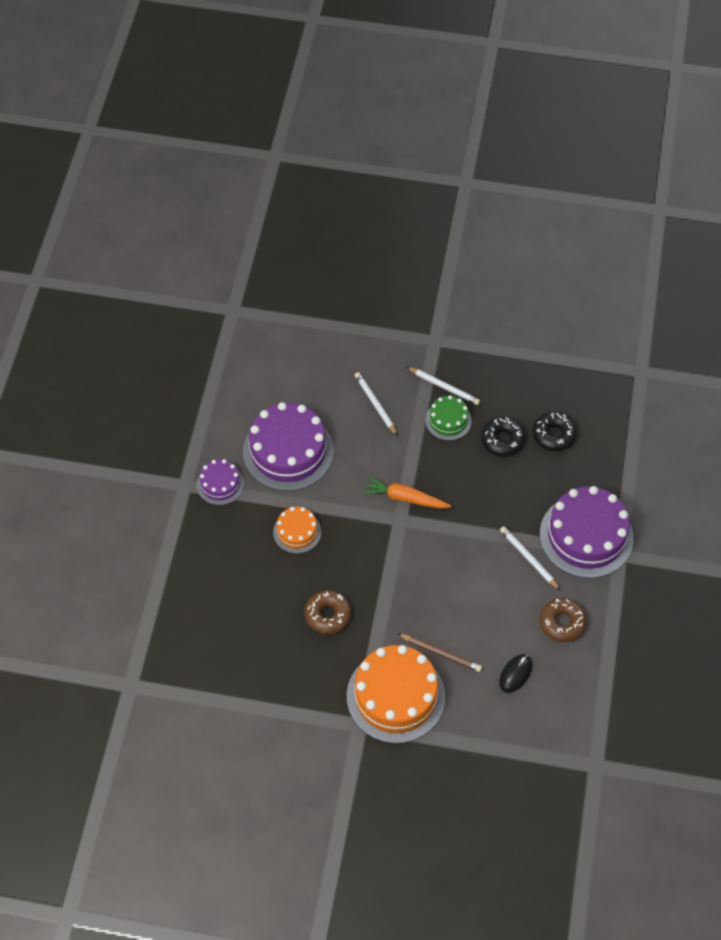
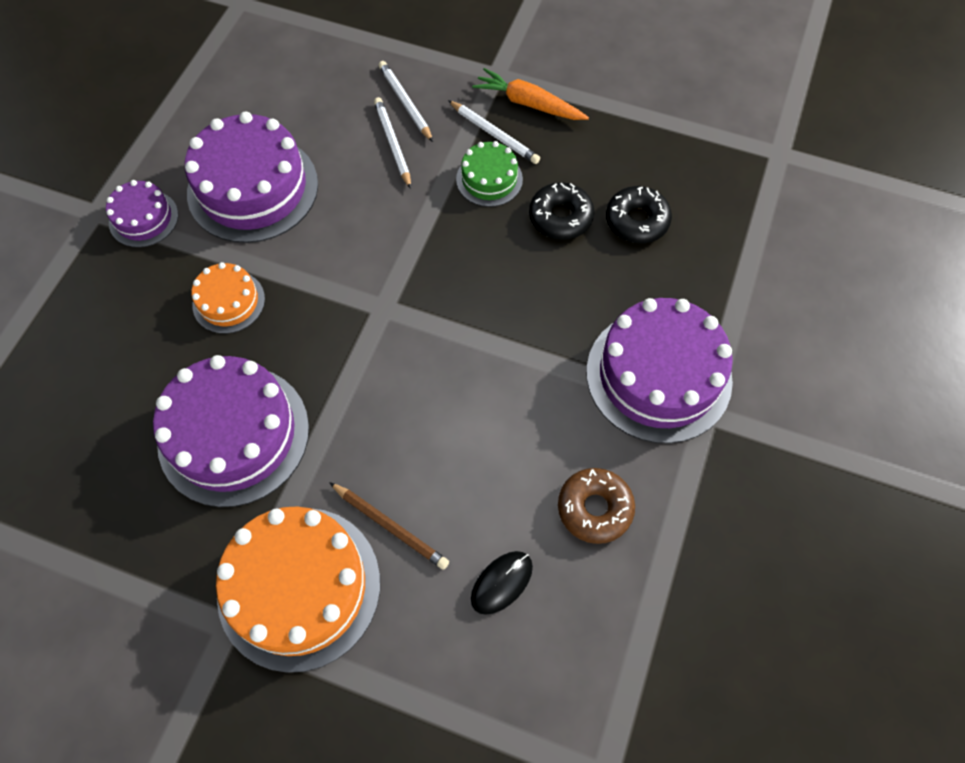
camera: 10 degrees right, 5 degrees up
brown donut [304,590,351,634] -> purple cake [153,355,309,507]
orange carrot [362,476,451,509] -> orange carrot moved to [472,68,589,120]
white pencil [500,526,560,590] -> white pencil moved to [379,61,433,142]

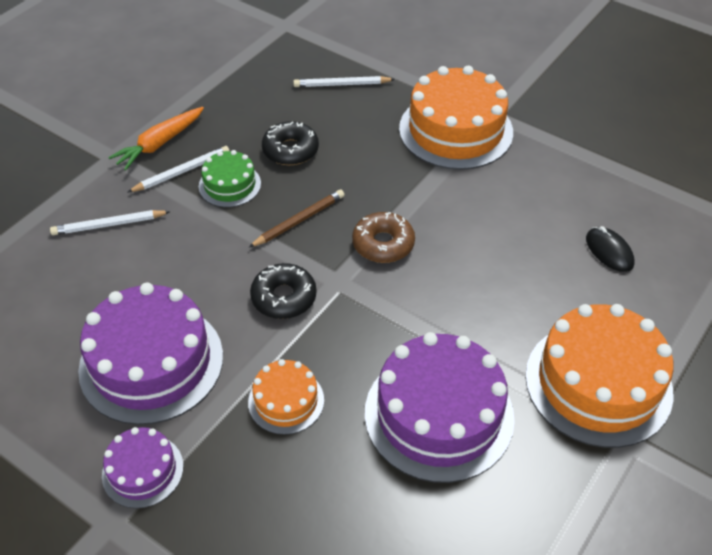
camera: 75 degrees left, 15 degrees down
brown pencil [329,482,449,570] -> brown pencil moved to [248,189,345,248]
white pencil [374,97,411,189] -> white pencil moved to [293,76,395,87]
brown donut [558,468,635,544] -> brown donut moved to [352,212,415,263]
purple cake [586,298,733,444] -> orange cake [399,66,513,170]
black donut [606,186,672,243] -> black donut moved to [250,263,317,319]

